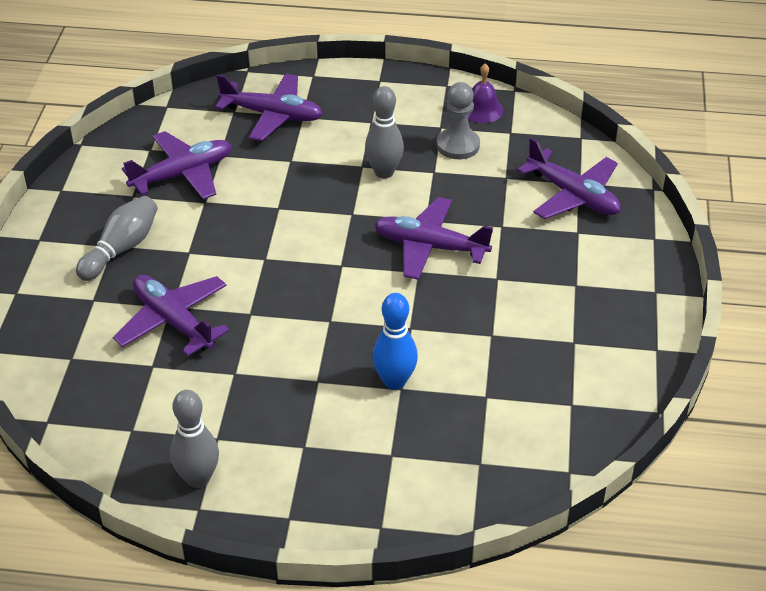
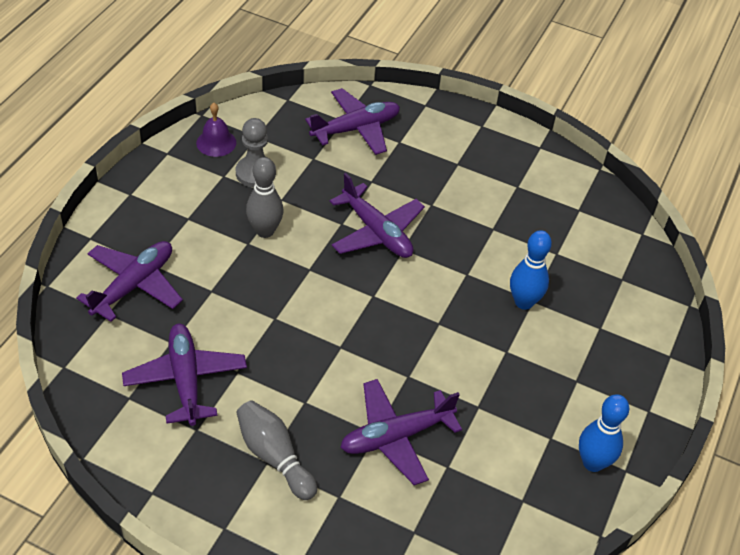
camera: 75 degrees left, 5 degrees up
grey bowling pin [170,390,219,488] -> blue bowling pin [579,394,629,472]
purple plane [374,197,493,280] -> purple plane turned 75 degrees counterclockwise [330,173,425,258]

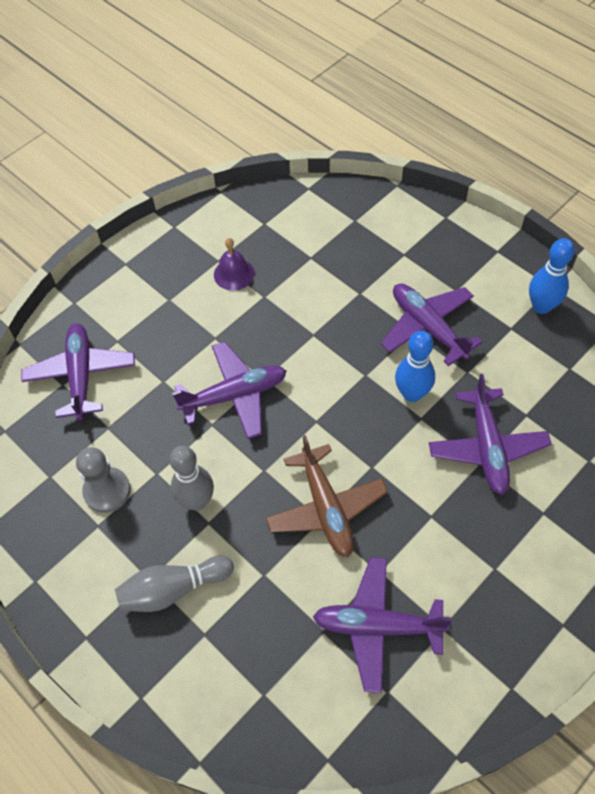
camera: 65 degrees left, 10 degrees up
purple plane [76,241,183,322] -> purple plane moved to [381,283,482,366]
purple bell [196,103,236,157] -> purple bell moved to [214,238,255,291]
grey bowling pin [236,400,317,500] -> grey bowling pin moved to [115,556,234,612]
blue bowling pin [510,230,552,310] -> blue bowling pin moved to [395,331,435,402]
none -> brown plane [266,435,388,557]

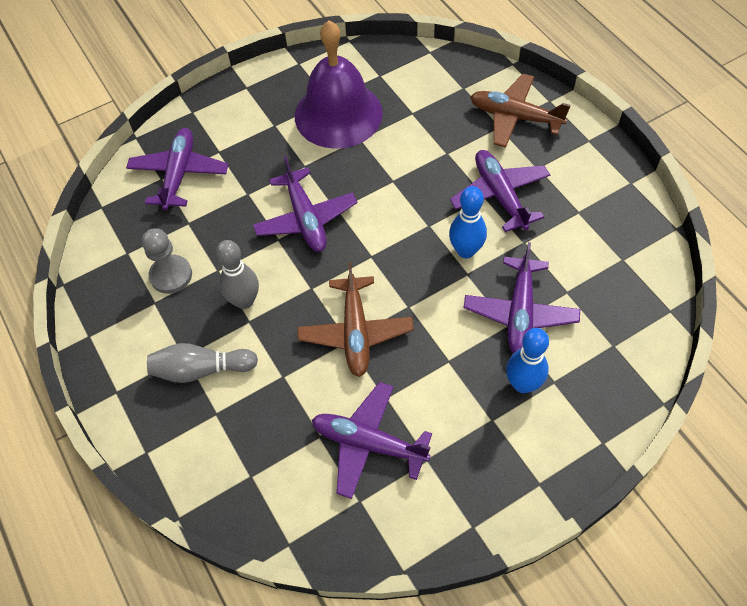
camera: 15 degrees right, 0 degrees up
purple plane [172,342,286,439] -> purple plane turned 75 degrees clockwise [253,156,357,252]
purple bell [214,238,255,291] -> purple bell [295,21,383,149], size x2.32
blue bowling pin [529,238,575,314] -> blue bowling pin moved to [506,328,549,393]
none -> brown plane [470,74,571,148]

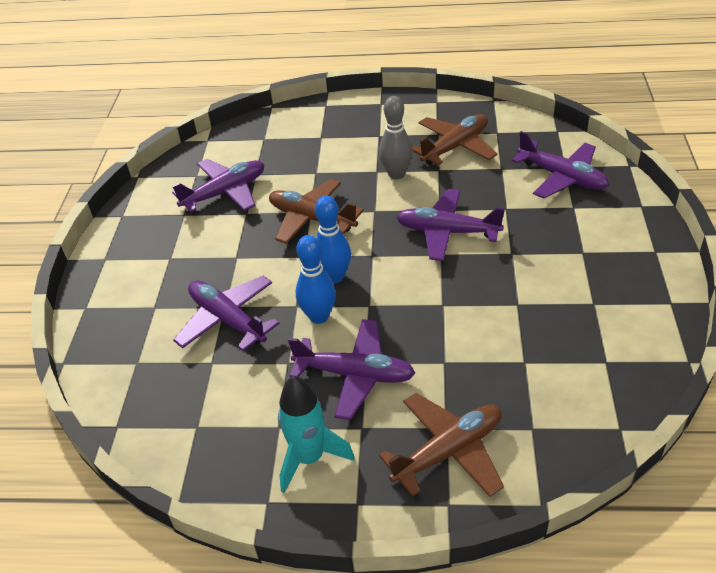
camera: 125 degrees right, 15 degrees down
grey pawn [142,228,192,294] -> brown plane [412,114,497,165]
grey bowling pin [147,343,258,383] -> none
purple bell [295,21,383,149] -> none
blue bowling pin [506,328,549,393] -> blue bowling pin moved to [315,196,351,283]
none -> turquoise rocket [278,376,355,493]

